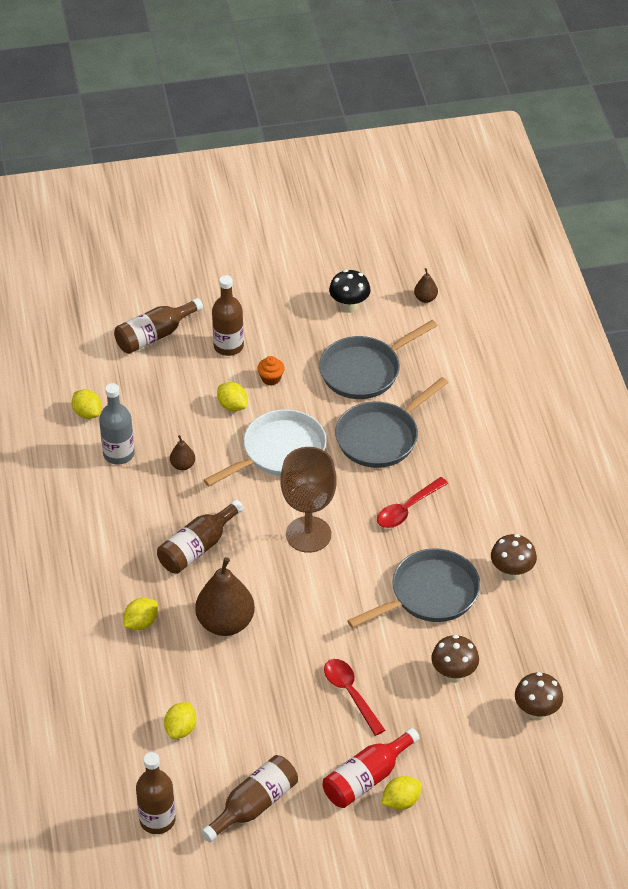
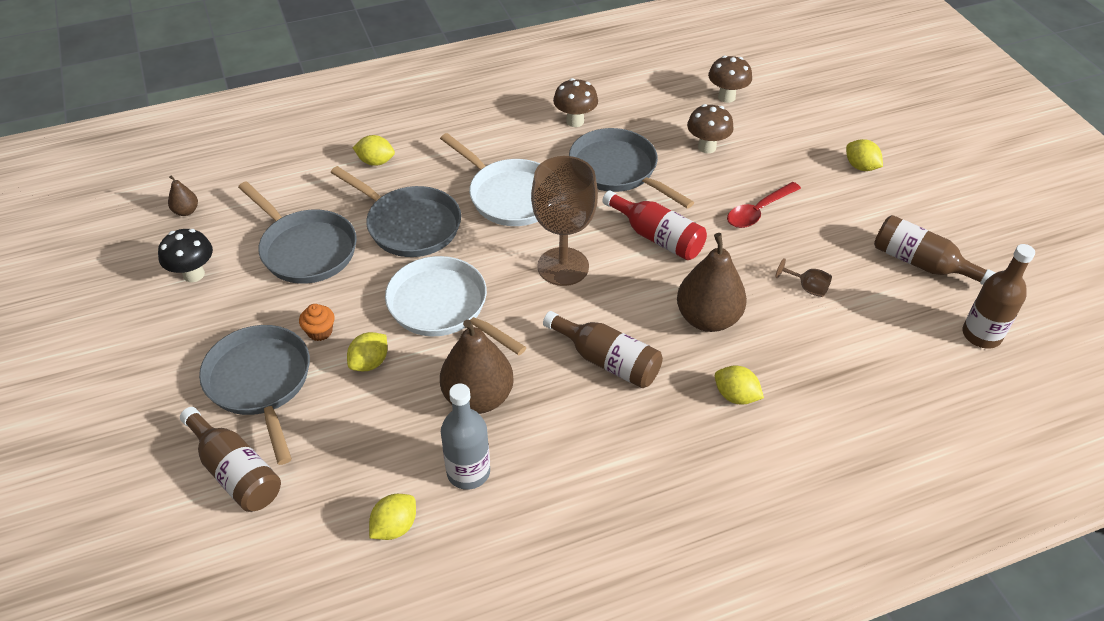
camera: 100 degrees left, 0 degrees up
yellow lemon [164,702,196,739] -> yellow lemon moved to [352,135,395,166]
brown pear [170,435,195,470] -> brown pear [440,320,514,414], size x2.17
brown bottle [212,275,244,356] -> grey pan [199,325,310,465]
red bottle [323,728,420,808] -> red bottle moved to [602,190,707,260]
red spoon [377,477,448,528] -> white pan [440,133,540,226]
none -> brown goblet [776,258,832,297]

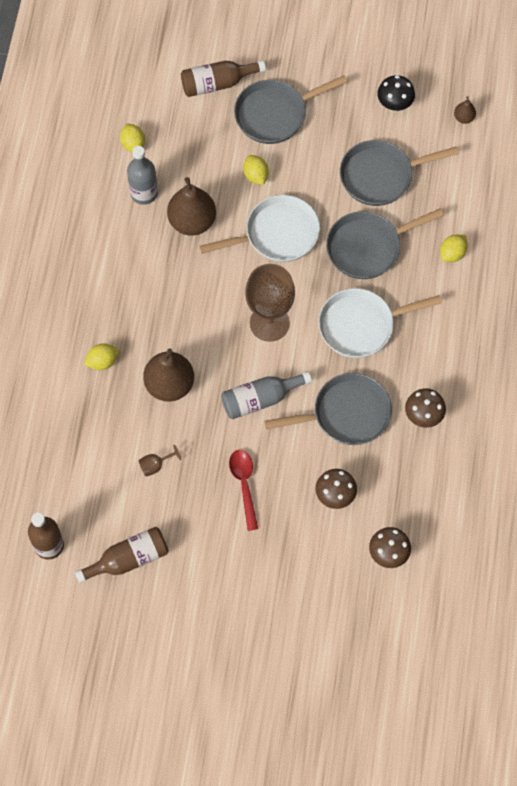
camera: 120 degrees right, 20 degrees up
grey pan [199,325,310,465] -> grey pan turned 150 degrees clockwise [234,75,347,144]
orange cupcake [299,304,334,341] -> none
brown bottle [543,311,663,388] -> none
red bottle [602,190,707,260] -> grey bottle [221,371,312,419]
yellow lemon [846,139,883,171] -> none

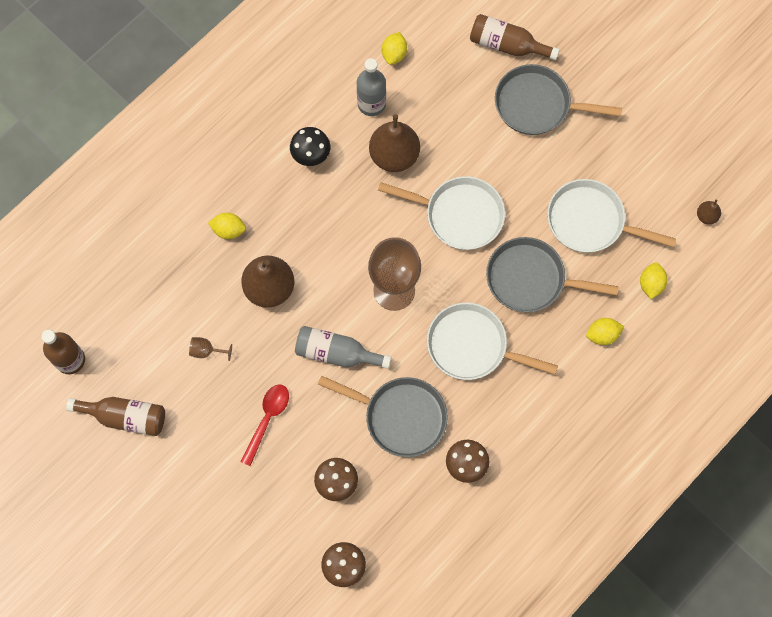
camera: 35 degrees right, 5 degrees up
yellow lemon [243,155,269,185] -> yellow lemon moved to [640,262,668,299]
grey pan [340,140,459,206] -> white pan [547,179,676,253]
black mushroom [377,75,415,112] -> black mushroom moved to [290,127,330,166]

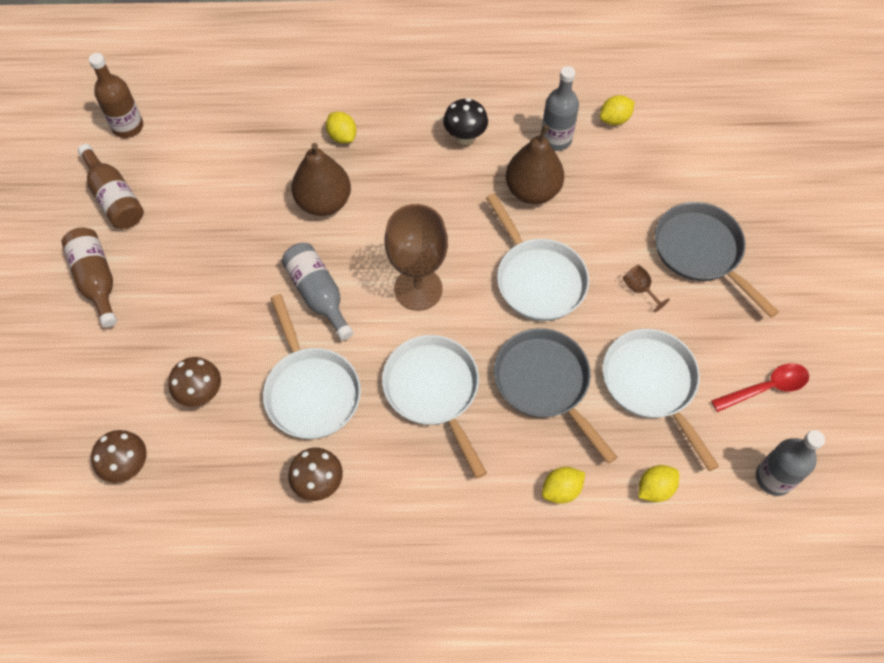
camera: 45 degrees right, 10 degrees down
brown goblet [189,337,232,361] -> brown goblet moved to [623,265,670,313]
red spoon [240,384,289,466] -> red spoon moved to [711,363,809,412]
grey pan [318,376,448,457] -> white pan [263,294,361,439]
brown bottle [470,14,560,60] -> brown bottle moved to [61,228,117,328]
yellow lemon [586,318,624,345] -> yellow lemon turned 60 degrees counterclockwise [542,467,585,504]
brown pear [697,199,721,224] -> grey bottle [756,430,825,496]

